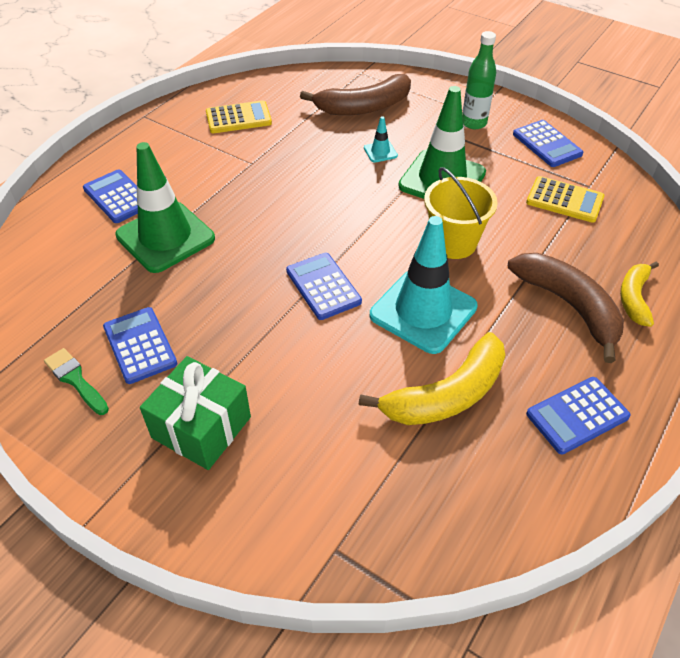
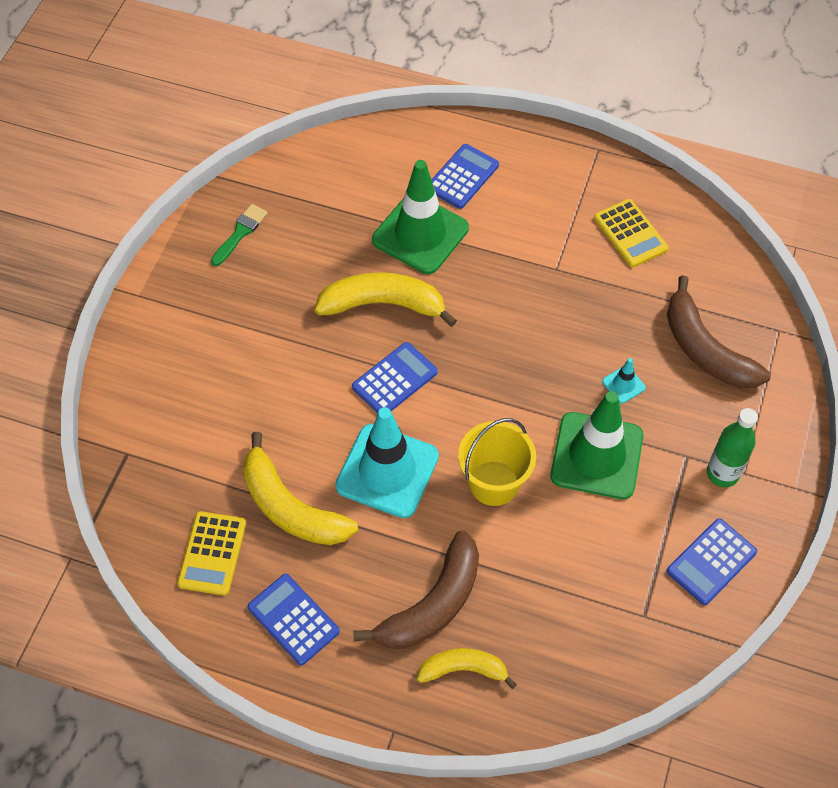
camera: 75 degrees right, 10 degrees up
blue calculator [103,307,177,384] -> none
green gift [140,356,251,470] -> none
yellow calculator [526,176,604,223] -> yellow calculator moved to [177,511,246,595]
none -> yellow banana [314,272,457,327]

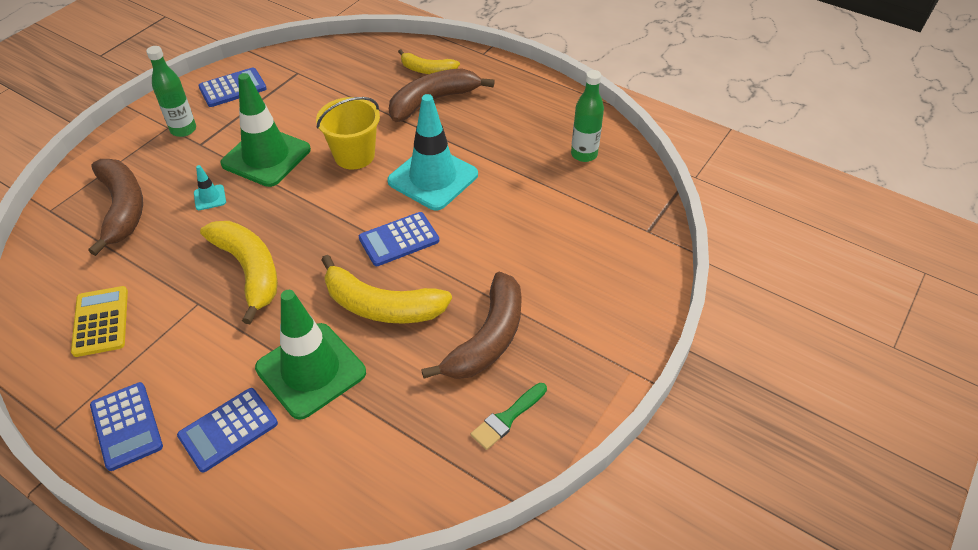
camera: 165 degrees left, 10 degrees down
yellow calculator [177,511,246,595] -> green bottle [571,70,604,162]
yellow banana [243,432,358,545] -> yellow banana moved to [200,221,278,324]
blue calculator [247,574,340,665] -> blue calculator moved to [90,382,163,471]
none -> brown banana [421,272,522,379]

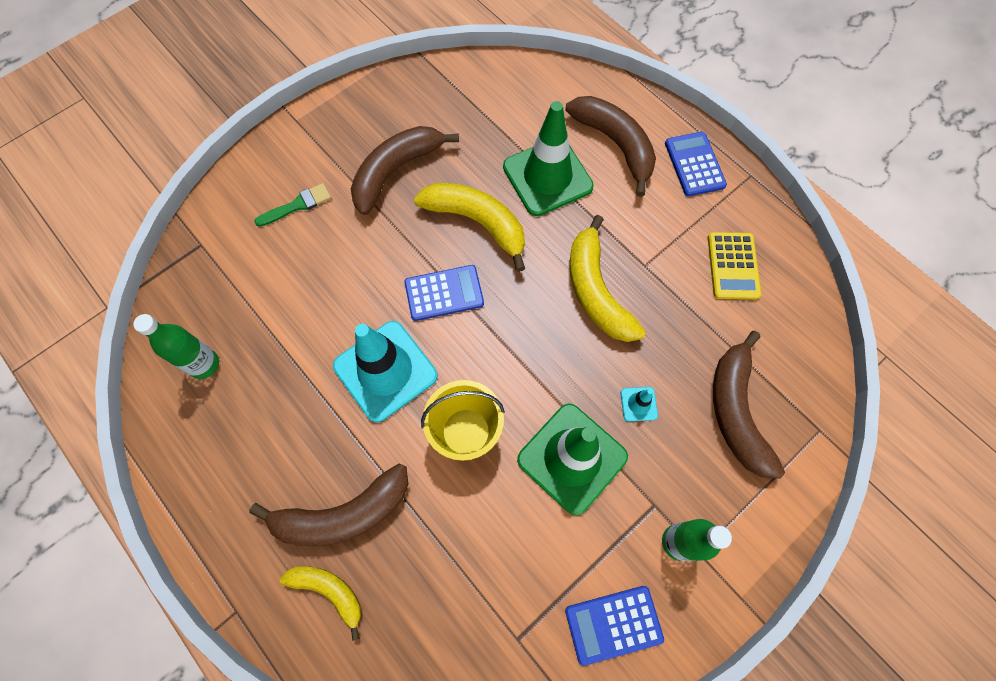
camera: 165 degrees left, 20 degrees up
blue calculator [177,388,278,473] -> brown banana [565,96,656,197]
green brush [471,383,547,450] -> green brush moved to [254,183,331,227]

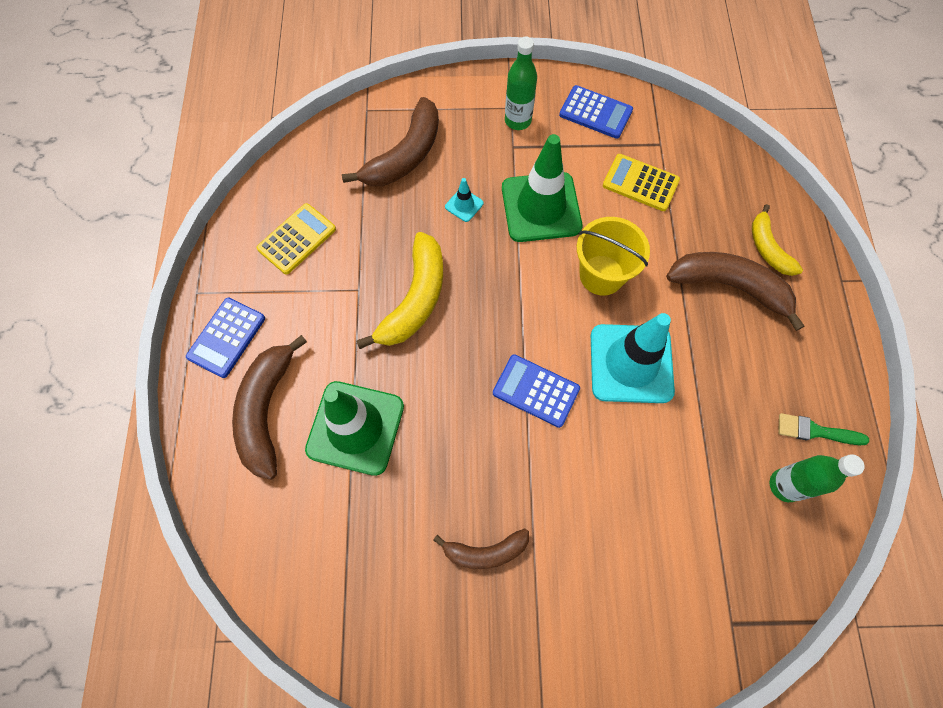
camera: 140 degrees left, 0 degrees up
green brush [254,183,331,227] -> green brush moved to [778,413,869,445]
brown banana [351,126,459,215] -> brown banana [433,528,529,569], size x0.60
yellow banana [414,183,525,272] -> none
none -> yellow calculator [603,154,680,211]

